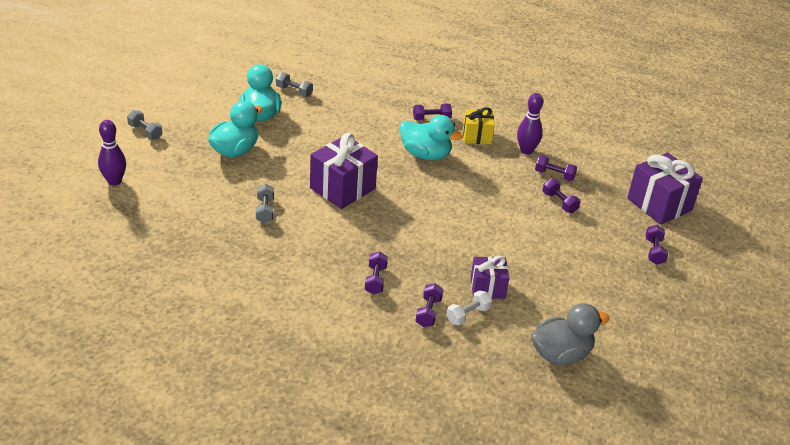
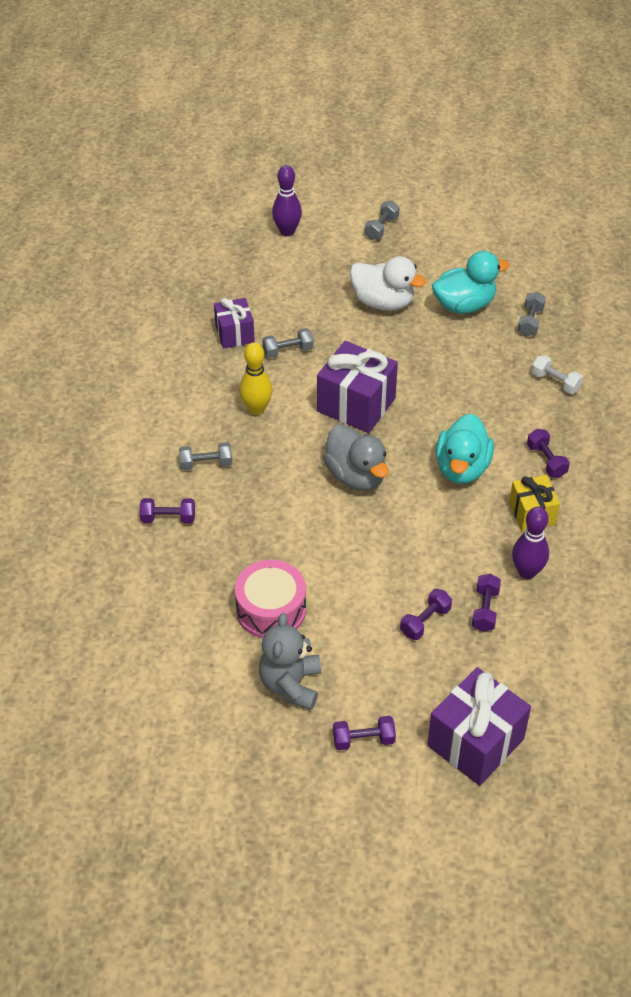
camera: 80 degrees right, 10 degrees up
turquoise duck [208,101,263,157] -> white duck [350,256,426,311]
purple dumbbell [365,251,388,294] -> grey dumbbell [179,442,232,470]
white dumbbell [446,290,492,325] -> white dumbbell moved to [531,355,583,394]
purple gift [471,256,509,299] -> purple gift moved to [214,298,255,349]
grey duck [531,303,610,365] -> grey duck moved to [323,424,389,490]
none -> pink drum [235,560,306,638]
none -> yellow bowling pin [239,342,273,415]
none -> grey teddy bear [259,613,321,710]

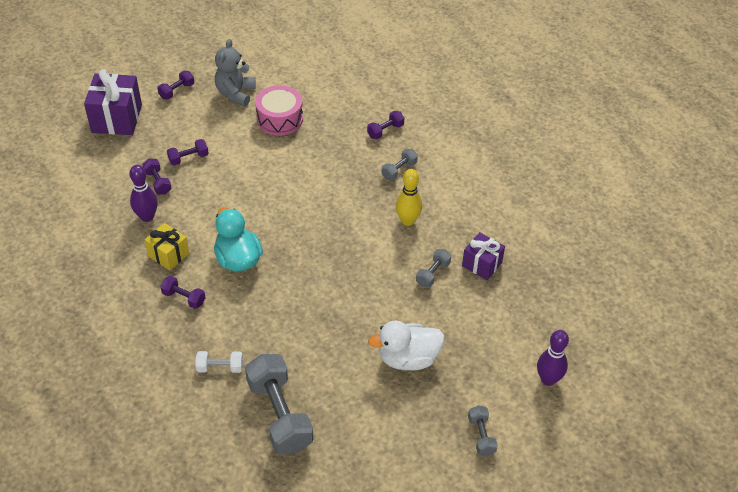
camera: 140 degrees right, 0 degrees up
grey teddy bear [259,613,321,710] -> grey teddy bear turned 135 degrees counterclockwise [215,39,256,106]
purple gift [317,341,398,433] -> none
grey duck [323,424,389,490] -> none
purple dumbbell [400,589,452,640] -> purple dumbbell turned 60 degrees clockwise [167,139,209,166]
turquoise duck [432,251,509,314] -> none
grey dumbbell [518,292,546,336] -> grey dumbbell [245,354,313,454], size x2.09

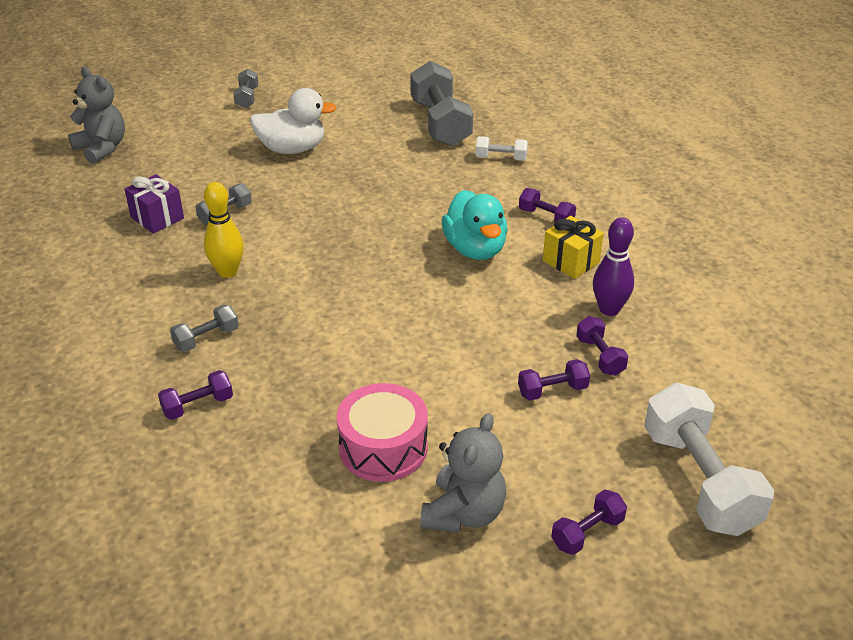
camera: 170 degrees left, 10 degrees down
purple gift [84,69,142,135] -> white dumbbell [644,382,774,536]
purple bowling pin [537,330,569,386] -> none
none -> grey teddy bear [68,67,125,164]

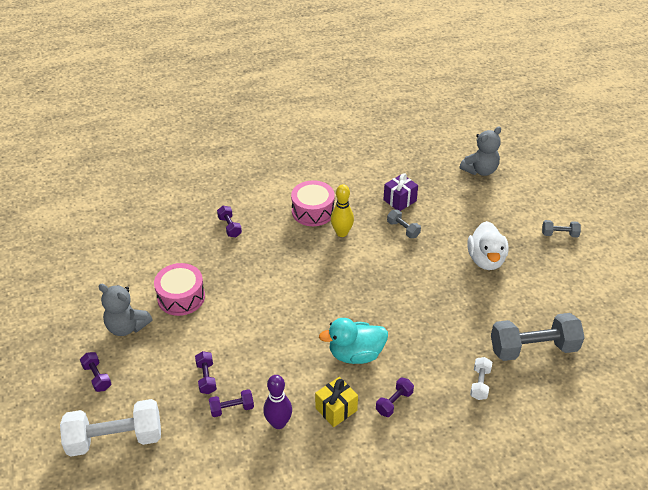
camera: 95 degrees right, 5 degrees up
grey dumbbell [170,305,239,352] -> none
none -> pink drum [291,180,335,226]

